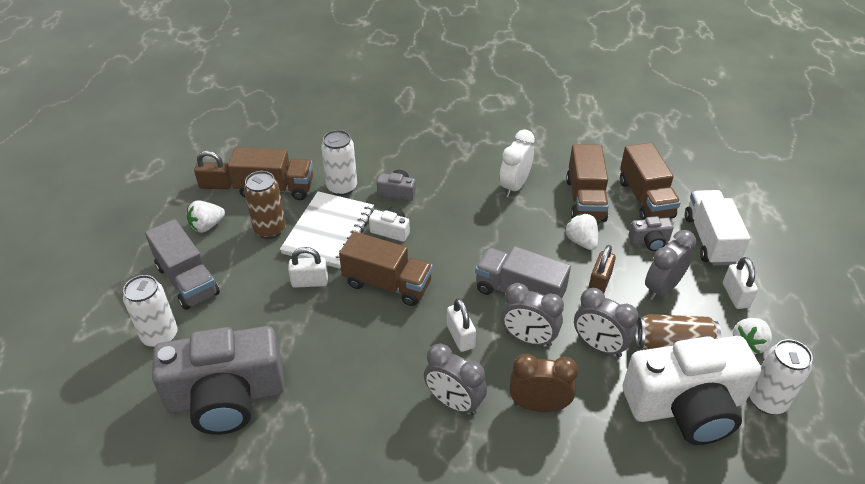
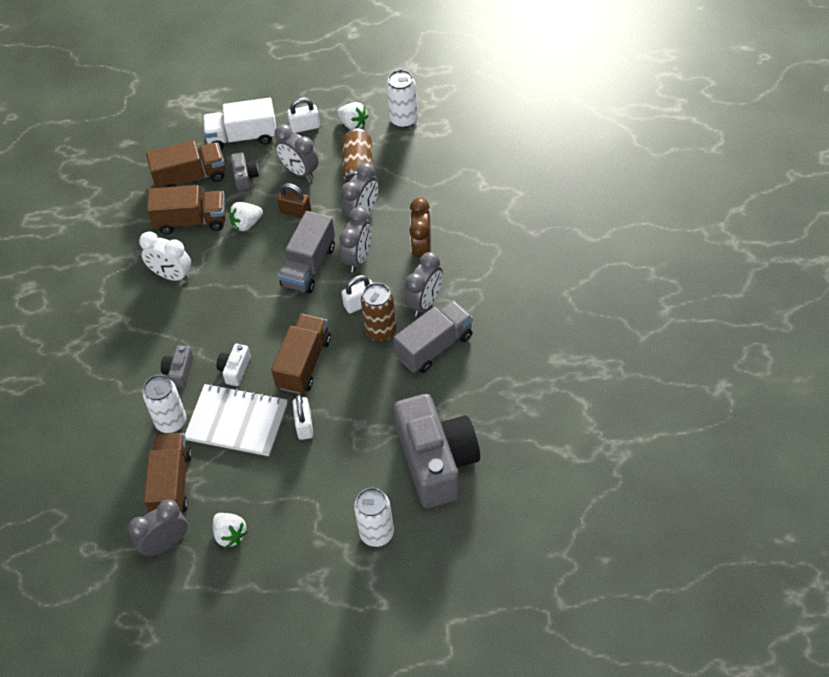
camera: 90 degrees left, 10 degrees up
grey truck [145,219,220,310] -> grey truck moved to [394,300,473,373]
brown padlock [194,151,232,189] -> grey clock [128,499,188,557]
brown can [244,171,286,239] -> brown can moved to [361,283,397,342]
white camera [622,336,761,445] -> none

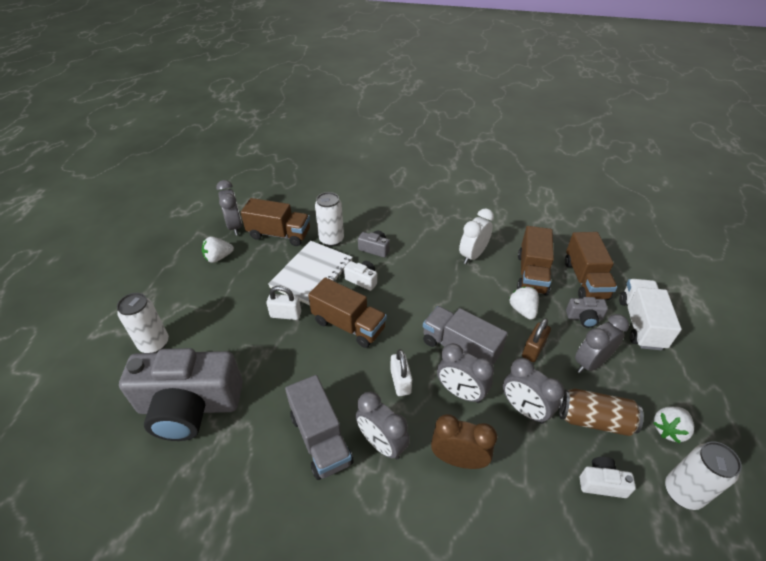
camera: 100 degrees right, 10 degrees down
white padlock [287,98,320,133] -> none
brown can [361,283,397,342] -> none
none -> white camera [580,457,636,498]

